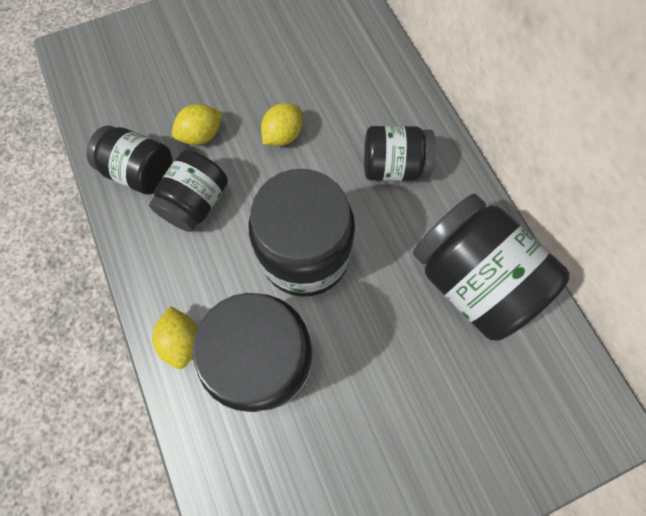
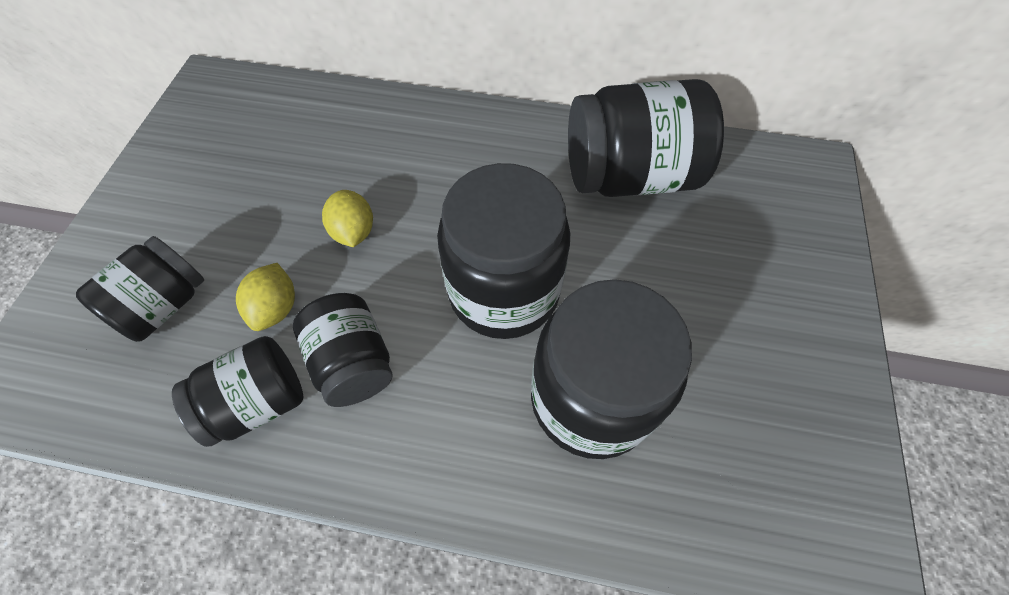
camera: 55 degrees left, 10 degrees down
yellow lemon [152,306,198,369] -> none
black jar [364,126,436,181] -> black jar moved to [76,236,204,342]

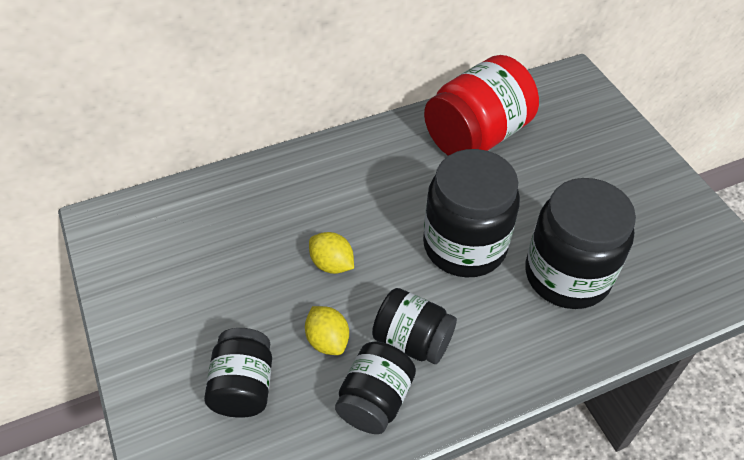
camera: 35 degrees left, 10 degrees down
black jar [568,79,724,197] -> red jar [424,55,539,156]

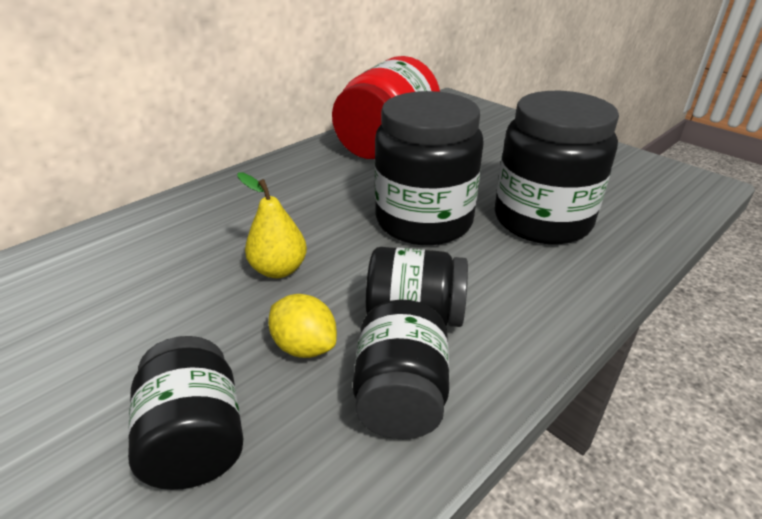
camera: 20 degrees left, 15 degrees down
yellow lemon [309,232,354,274] -> yellow pear [237,173,307,278]

